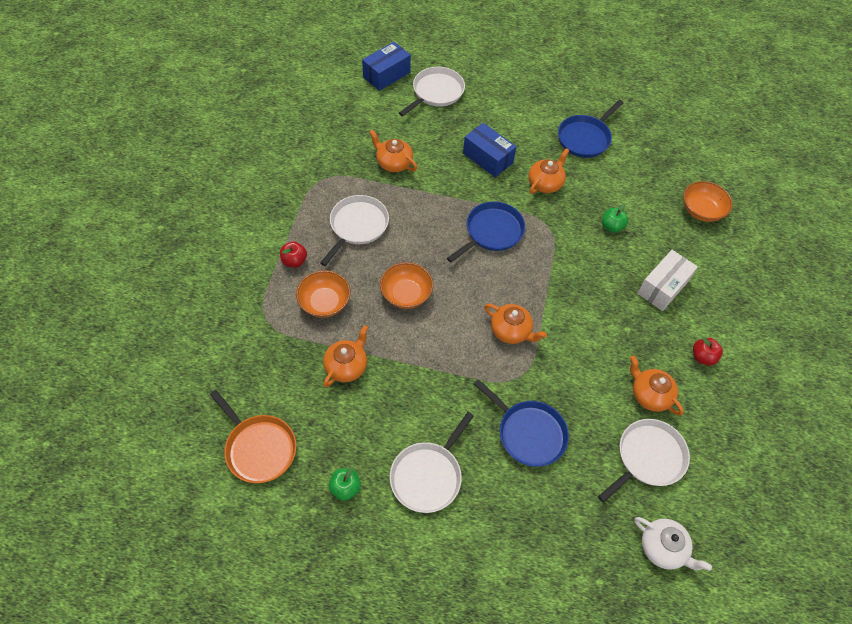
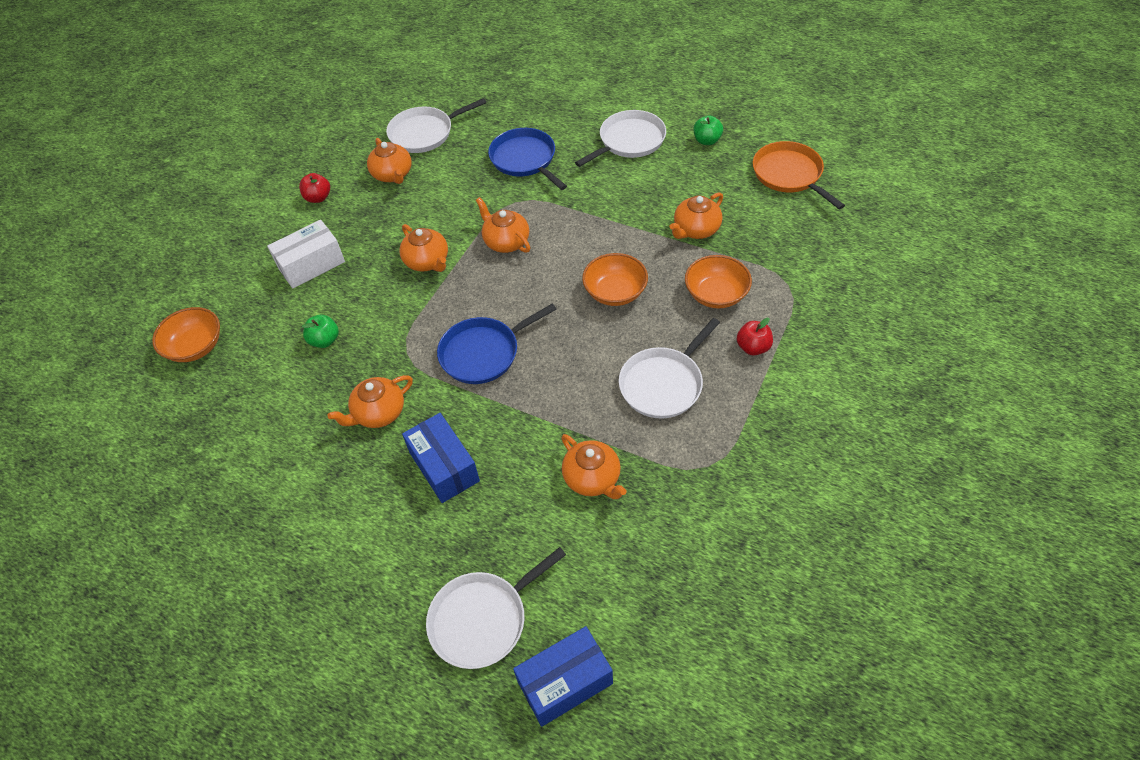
camera: 160 degrees left, 5 degrees down
blue pan [558,100,623,158] -> none
white teapot [634,517,712,571] -> none
none -> orange teapot [399,224,448,272]

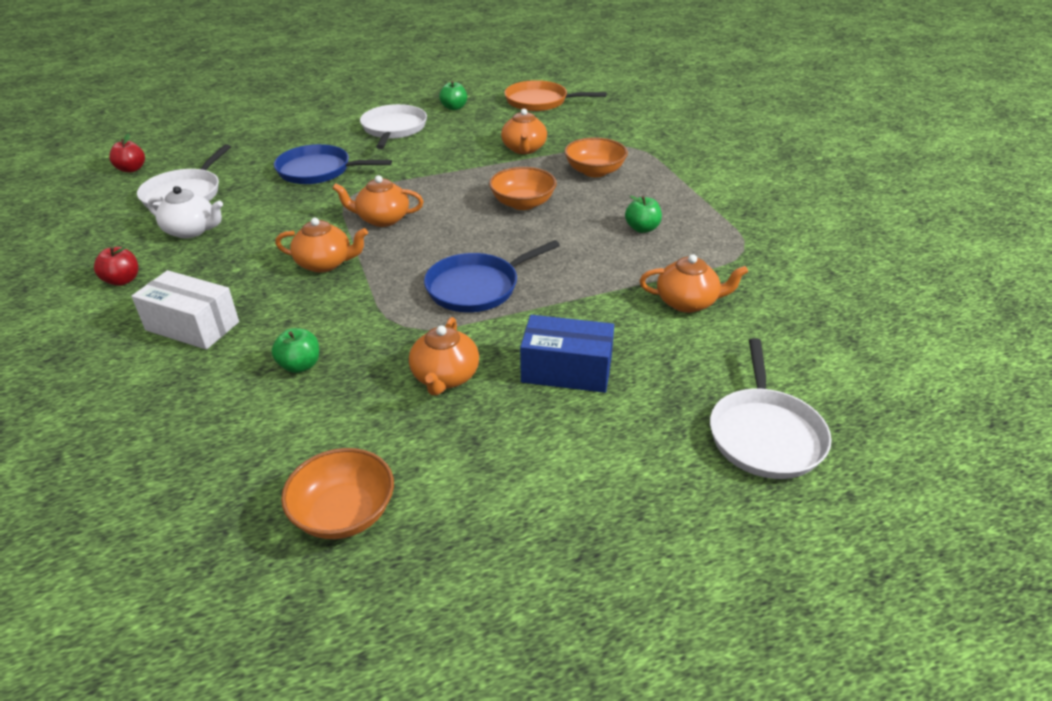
camera: 50 degrees left, 15 degrees down
orange bowl [152,307,220,362] -> orange bowl moved to [281,448,394,539]
white box [267,220,345,289] -> white box turned 75 degrees counterclockwise [131,270,239,350]
orange teapot [367,138,412,184] -> white teapot [147,186,223,238]
blue pan [437,304,557,384] -> blue pan turned 45 degrees clockwise [424,240,560,312]
blue box [513,626,613,727] -> none
white pan [619,318,720,419] -> green apple [625,196,662,233]
red apple [737,318,773,355] -> red apple moved to [109,133,145,172]

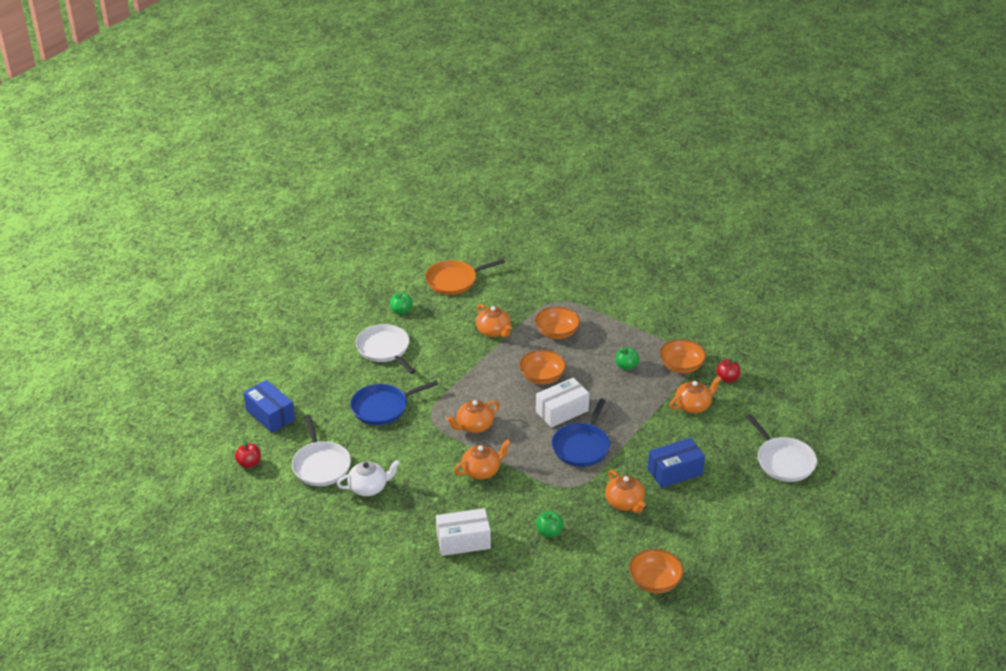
camera: 35 degrees left, 0 degrees up
red apple [94,247,138,286] -> red apple moved to [716,357,740,382]
none -> blue box [243,380,295,433]
none -> white box [536,377,589,428]
none -> orange bowl [660,339,706,373]

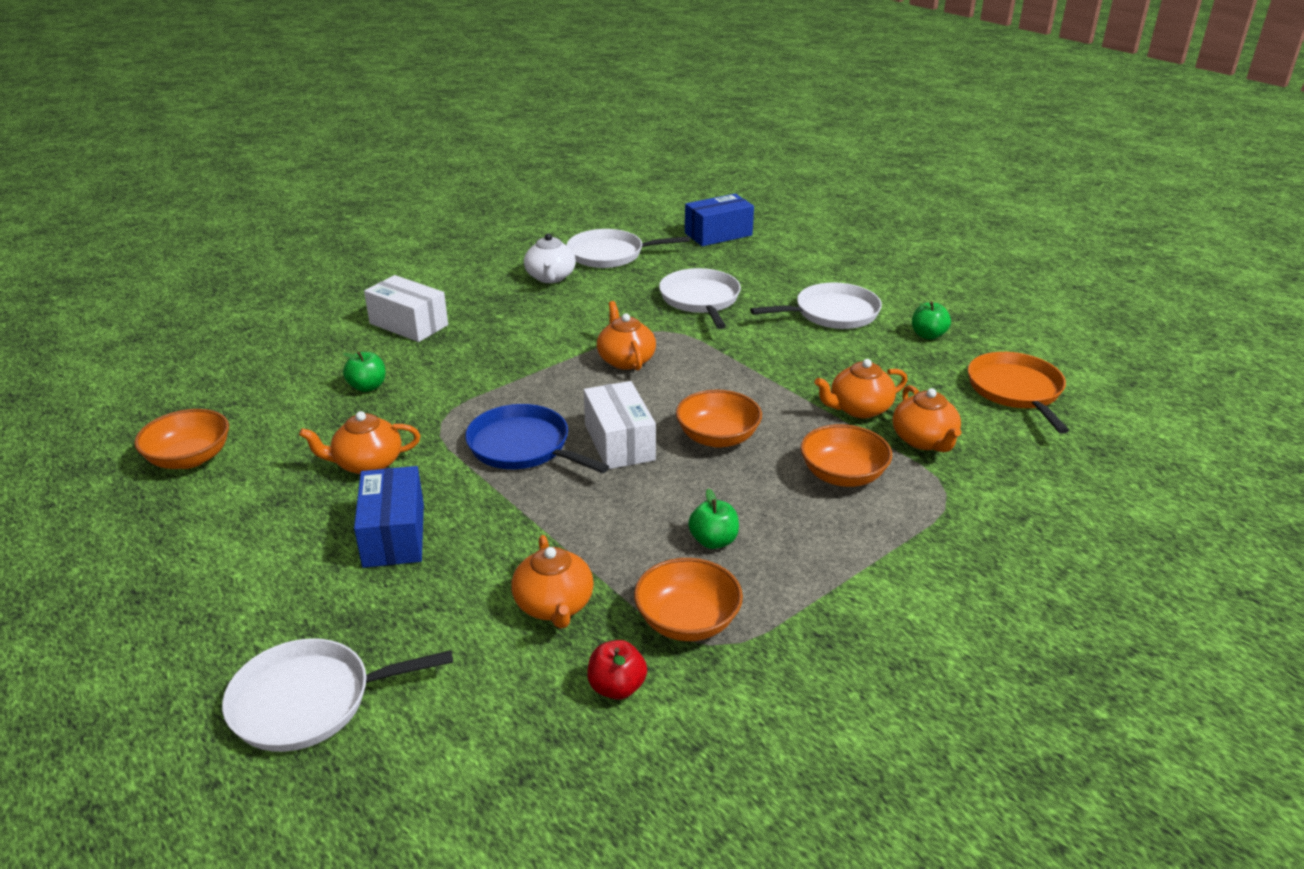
camera: 105 degrees right, 5 degrees down
red apple [235,438,261,468] -> none
blue pan [350,380,438,425] -> white pan [659,268,741,329]
white box [436,508,491,556] -> white box turned 60 degrees counterclockwise [364,275,448,342]
orange teapot [454,440,511,479] -> orange teapot moved to [892,385,961,452]

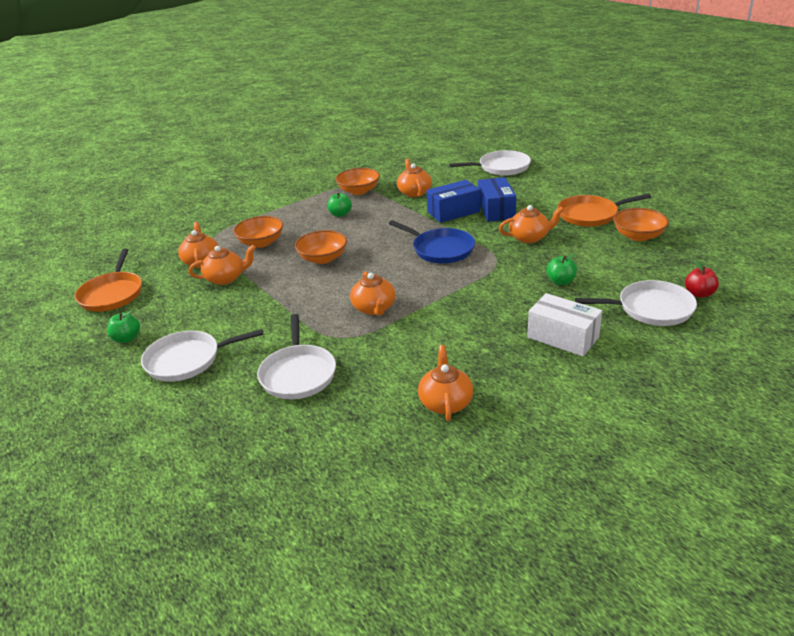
camera: 175 degrees left, 0 degrees up
white teapot [524,233,576,283] -> orange teapot [418,345,473,421]
white pan [567,229,690,268] -> white pan moved to [575,280,697,326]
white box [584,381,656,469] -> none
red apple [587,640,647,700] -> red apple moved to [685,261,719,298]
blue box [685,194,754,246] -> blue box moved to [427,180,480,223]
none -> orange pan [557,194,651,227]

